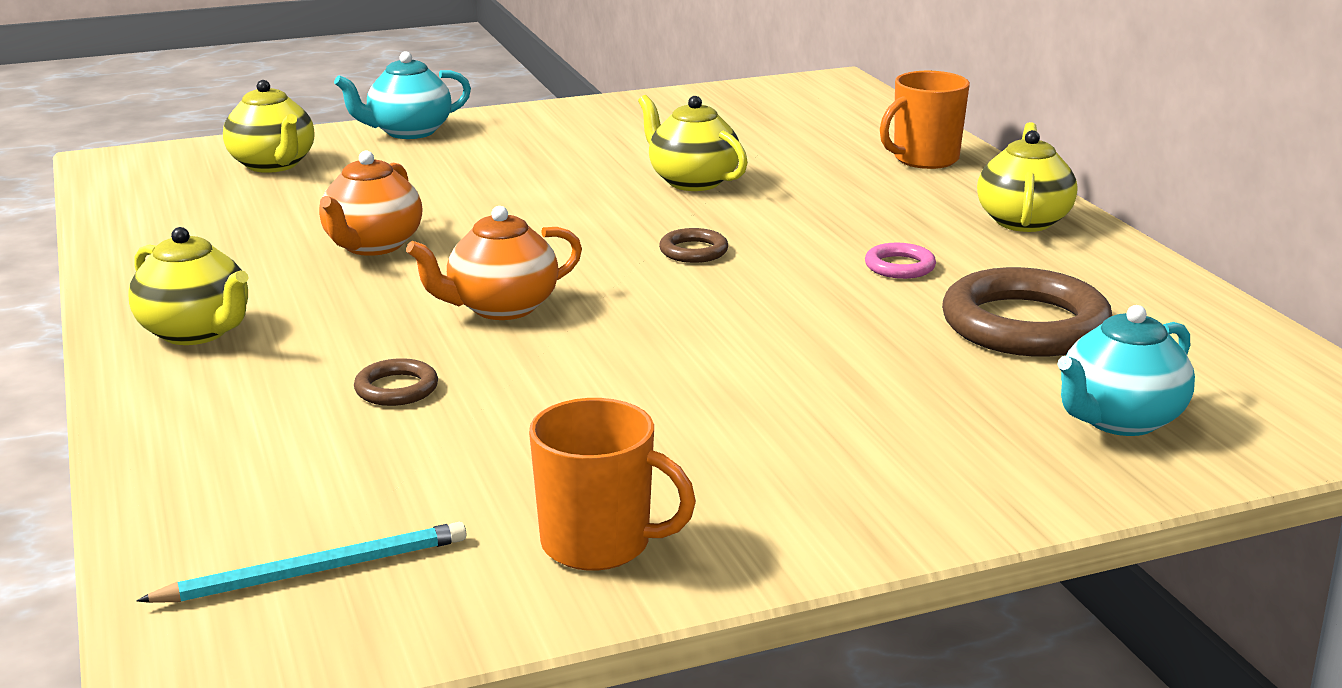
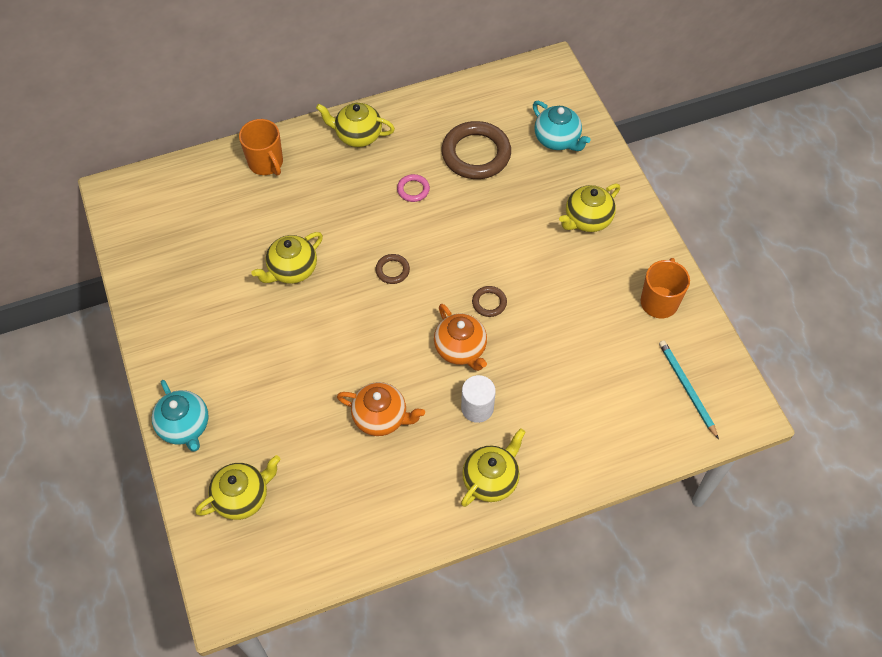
camera: 90 degrees left, 35 degrees up
brown ring [354,358,438,406] -> brown ring moved to [472,286,507,317]
none -> white cylinder [461,375,496,423]
none -> yellow teapot [559,183,620,232]

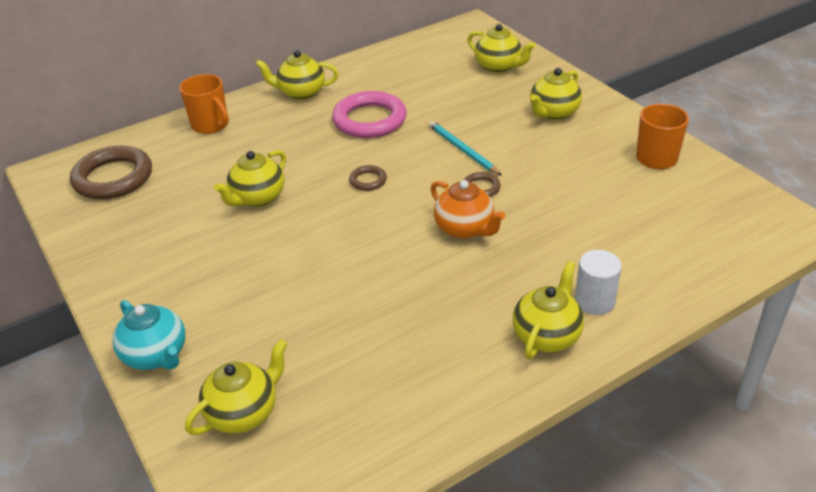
camera: 10 degrees left, 20 degrees down
orange teapot [337,382,425,436] -> none
pink ring [397,174,430,202] -> pink ring [332,91,407,138], size x2.17
brown ring [442,121,511,179] -> brown ring moved to [70,146,152,199]
white cylinder [461,375,496,423] -> white cylinder moved to [575,250,622,315]
turquoise teapot [533,101,591,151] -> yellow teapot [468,24,536,73]
turquoise pencil [659,340,719,439] -> turquoise pencil moved to [429,121,502,176]

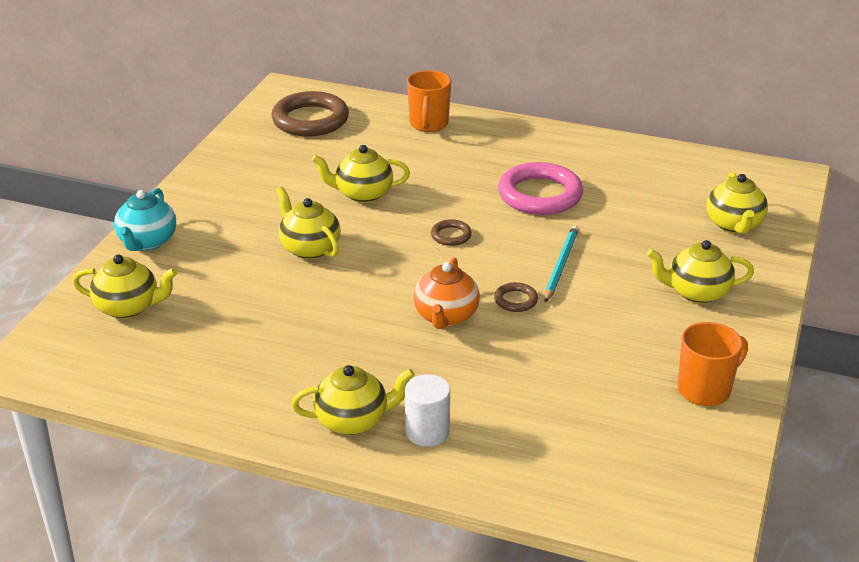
camera: 50 degrees right, 5 degrees down
yellow teapot [255,50,339,100] -> yellow teapot moved to [276,187,341,259]

